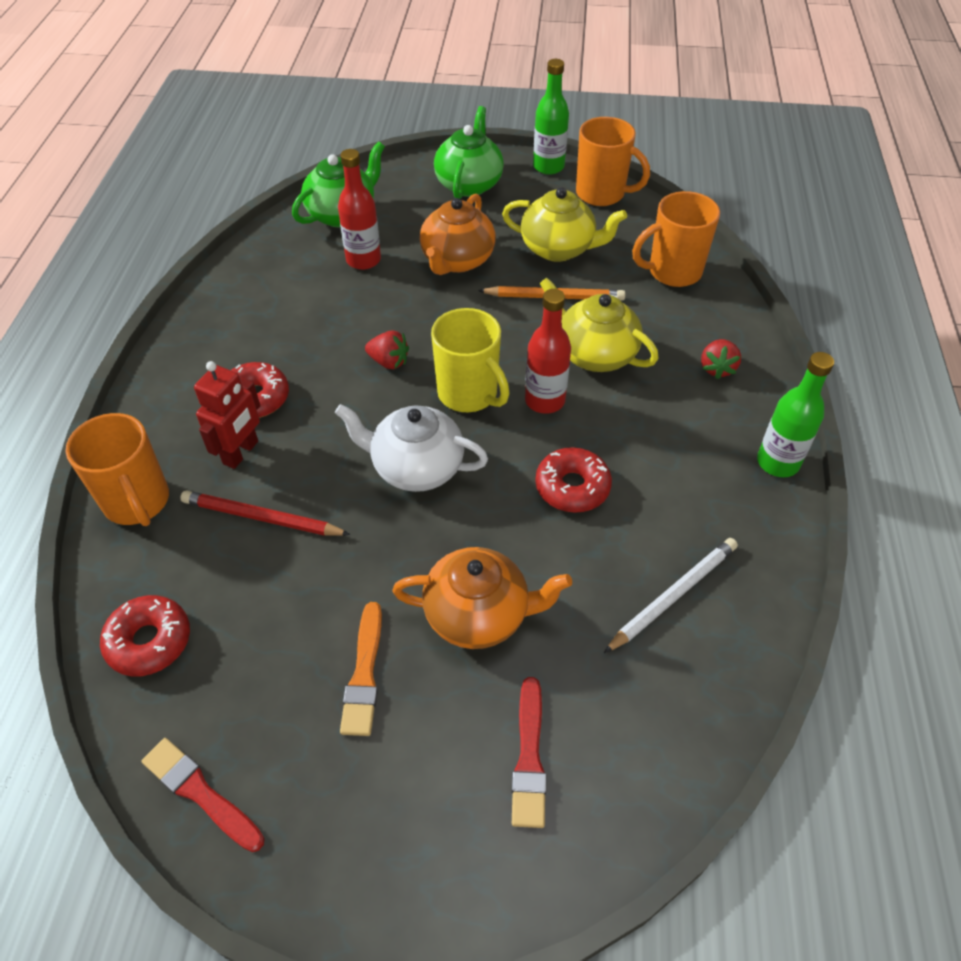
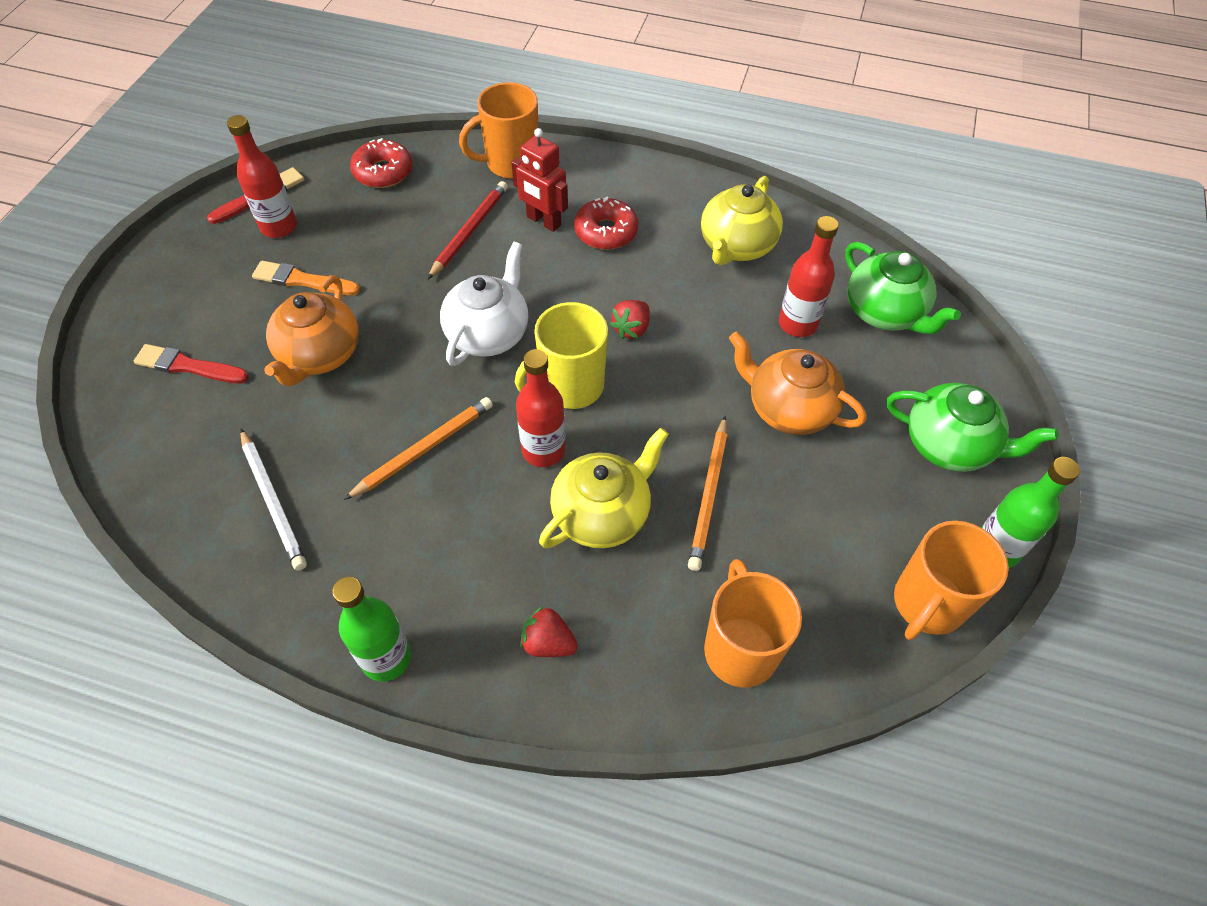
camera: 100 degrees right, 5 degrees up
yellow teapot [502,187,627,262] -> yellow teapot moved to [701,176,783,265]
red donut [535,447,612,513] -> orange pencil [344,397,493,500]
none -> red bottle [227,115,297,238]

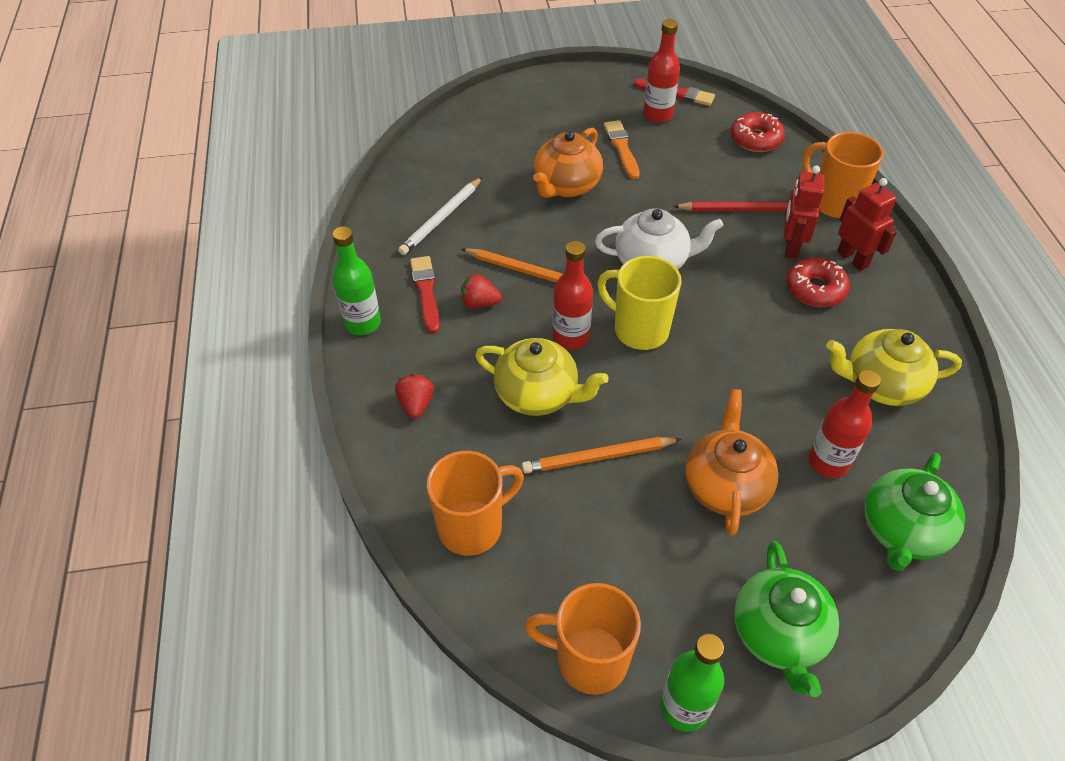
camera: 65 degrees right, 5 degrees down
red brush [134,344,249,384] -> red brush moved to [410,256,440,333]
orange teapot [264,275,359,386] -> orange teapot turned 45 degrees counterclockwise [533,128,603,198]
red strawberry [610,300,650,339] -> red strawberry moved to [461,273,502,309]
none -> red robot [837,178,897,271]

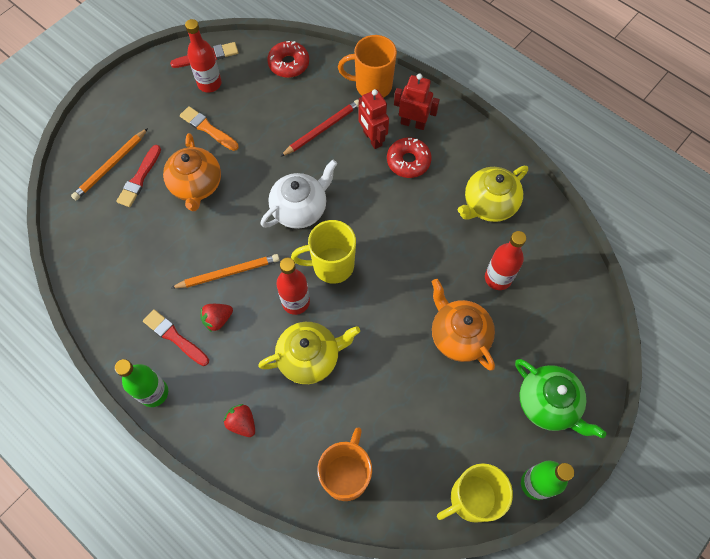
camera: 40 degrees left, 15 degrees up
white pencil [398,177,482,255] -> none
orange pencil [522,437,681,474] -> orange pencil moved to [71,128,148,200]
orange mug [525,583,641,695] -> yellow mug [437,463,513,523]
green teapot [864,453,965,571] -> none
none -> red brush [116,145,161,207]

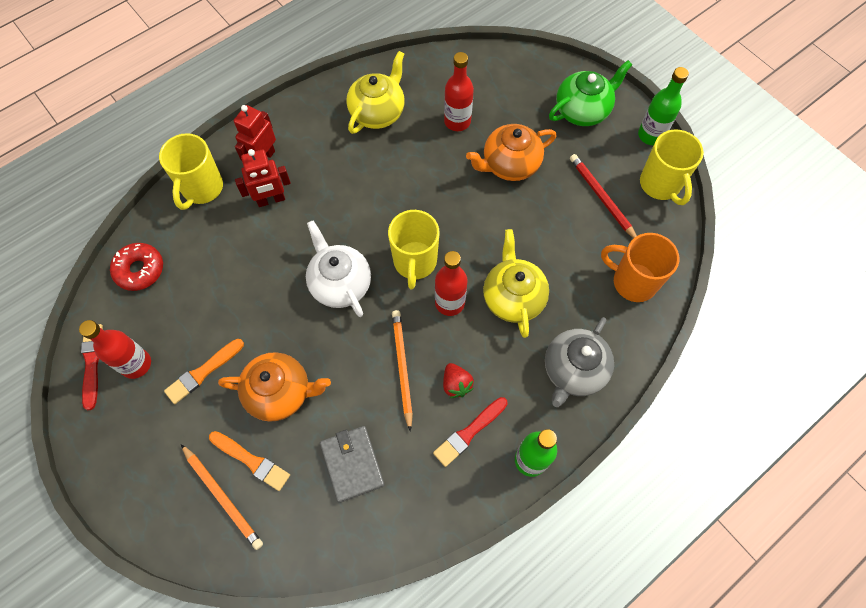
camera: 80 degrees left, 0 degrees up
red brush [116,145,161,207] -> orange brush [209,431,290,491]
red strawberry [224,404,255,437] -> grey teapot [545,317,614,407]
red pencil [280,100,359,157] -> red pencil moved to [570,154,637,238]
orange mug [338,35,397,98] -> yellow mug [159,133,223,210]
red donut [387,137,432,178] -> none
yellow teapot [458,166,528,222] -> yellow teapot turned 120 degrees counterclockwise [346,51,405,134]
none -> grey wallet [320,426,385,503]

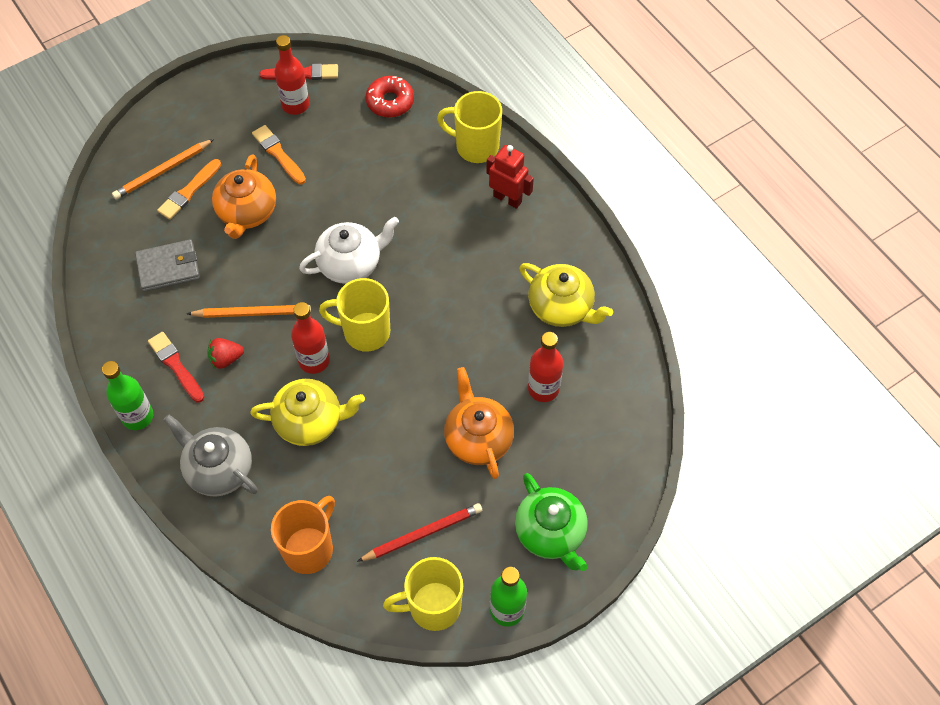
camera: 95 degrees right, 5 degrees down
red robot [235,149,291,207] -> none

